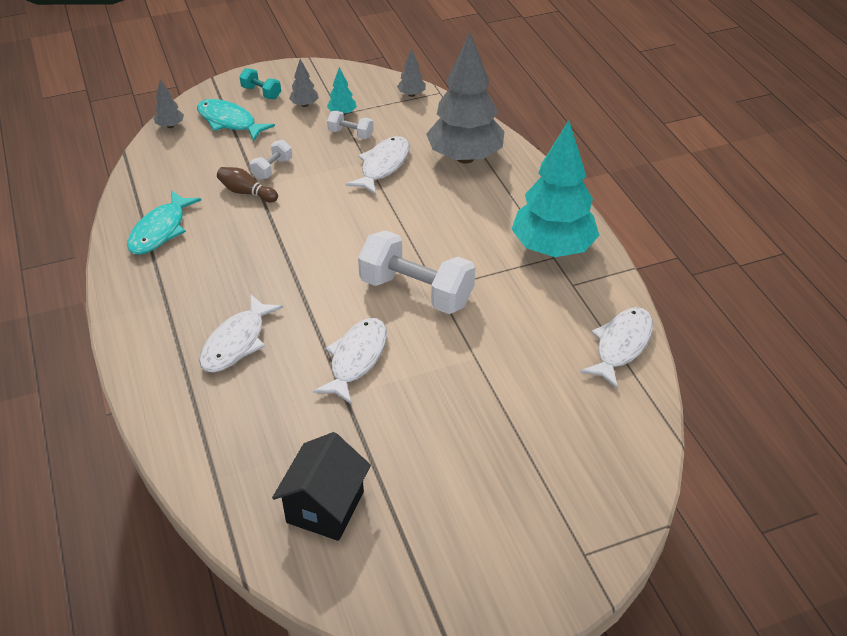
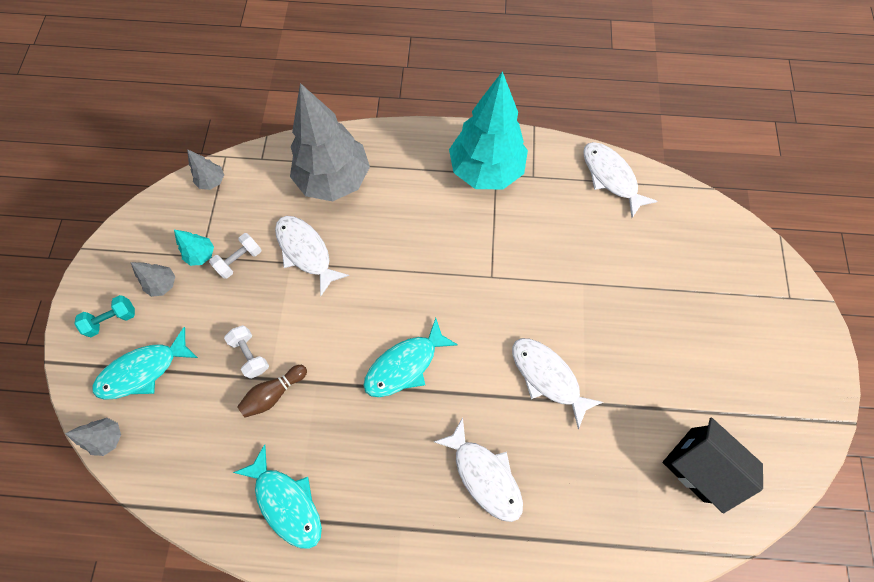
camera: 65 degrees left, 25 degrees up
white dumbbell [358,230,475,314] -> none
none -> turquoise fish [363,318,458,397]

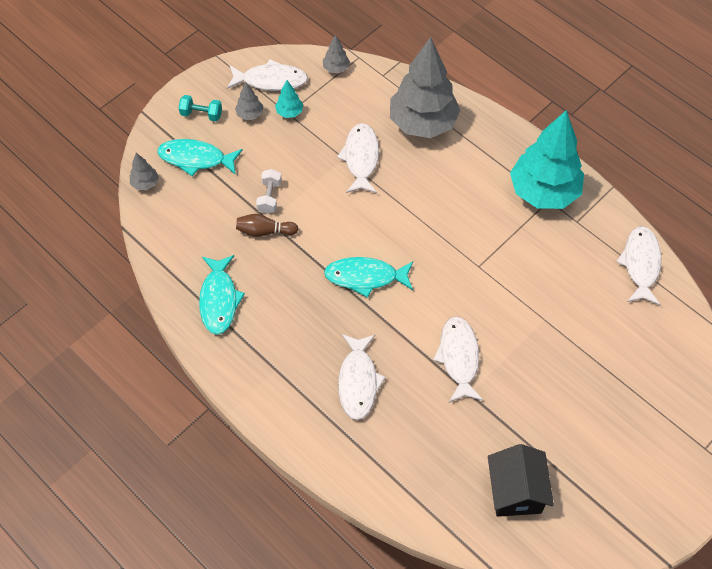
camera: 40 degrees right, 10 degrees down
white dumbbell [209,233,262,279] -> none
none -> white fish [227,59,308,91]

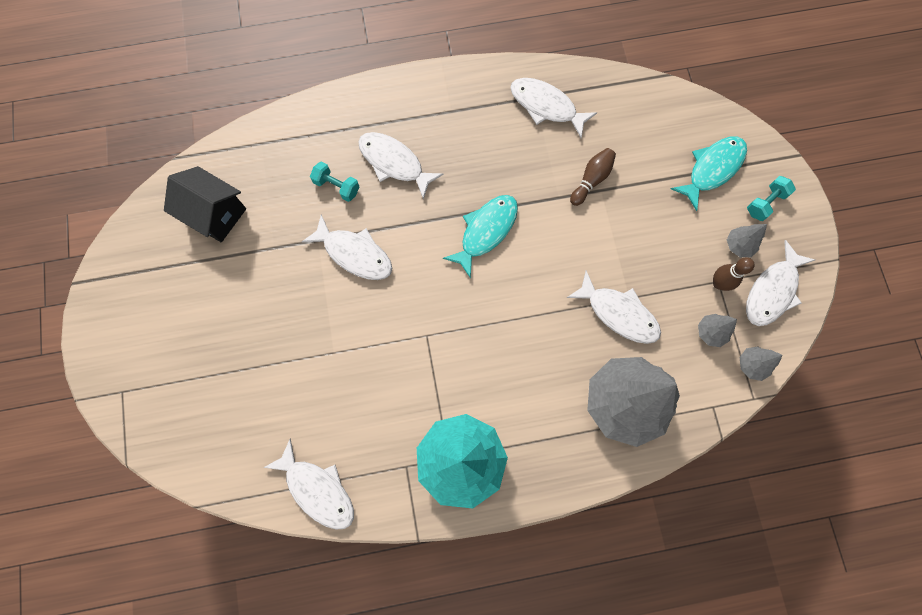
camera: 125 degrees right, 15 degrees up
grey tree [130,153,159,190] -> grey tree moved to [698,314,737,347]
turquoise fish [199,255,245,335] -> white fish [510,78,597,138]
white dumbbell [256,169,282,214] -> none
turquoise tree [275,80,303,118] -> brown bowling pin [713,257,755,291]
none -> turquoise dumbbell [310,161,359,202]

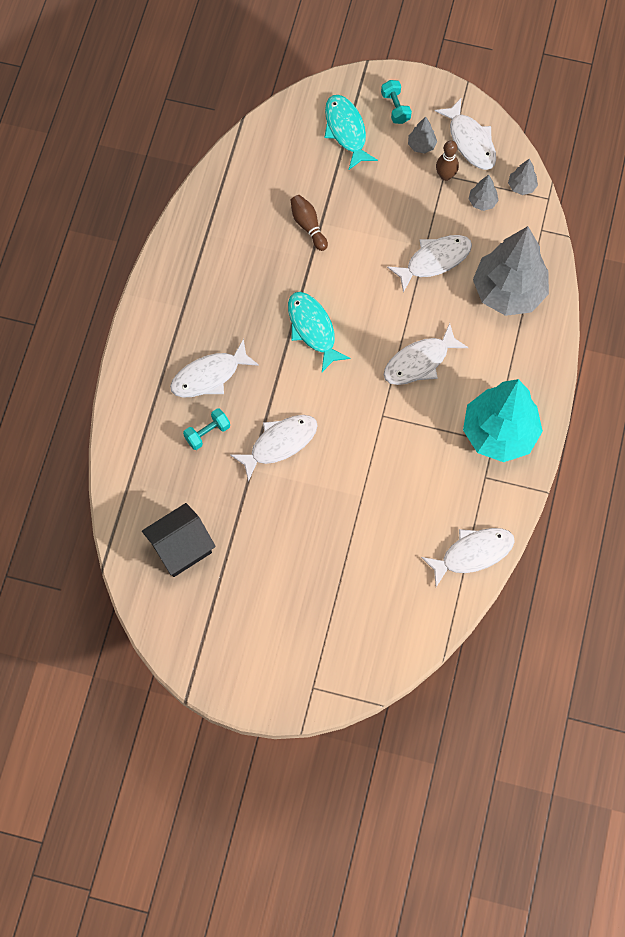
camera: 65 degrees left, 5 degrees down
white fish [510,78,597,138] -> white fish moved to [384,323,469,385]

